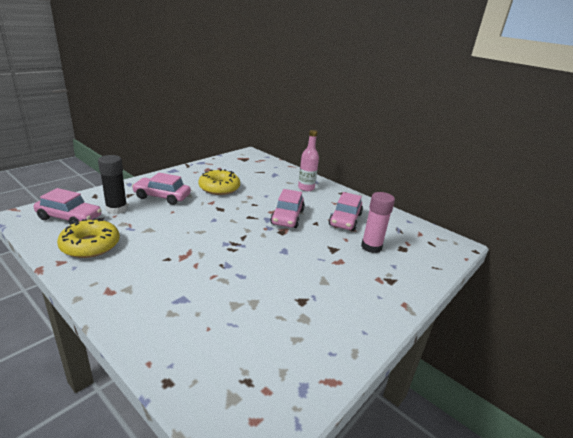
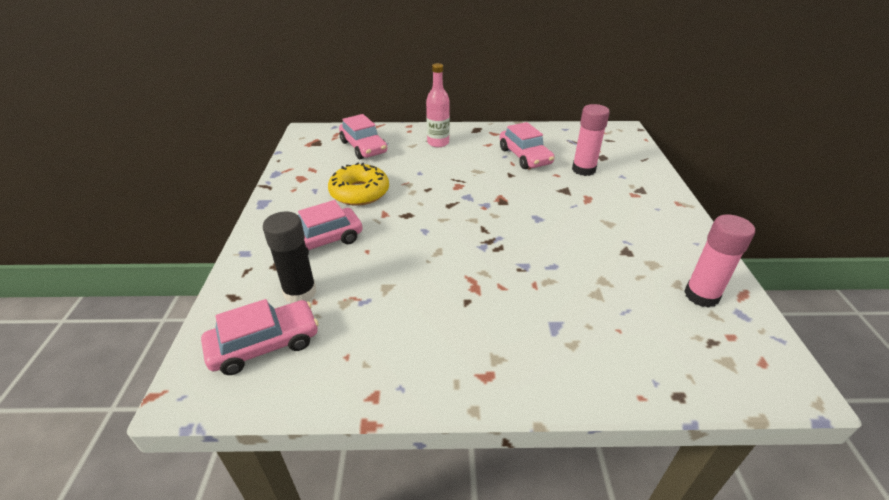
camera: 40 degrees left, 10 degrees up
yellow donut [57,218,120,258] -> none
pink car [270,189,305,228] -> pink car moved to [339,114,387,159]
none -> pink glue stick [684,214,755,308]

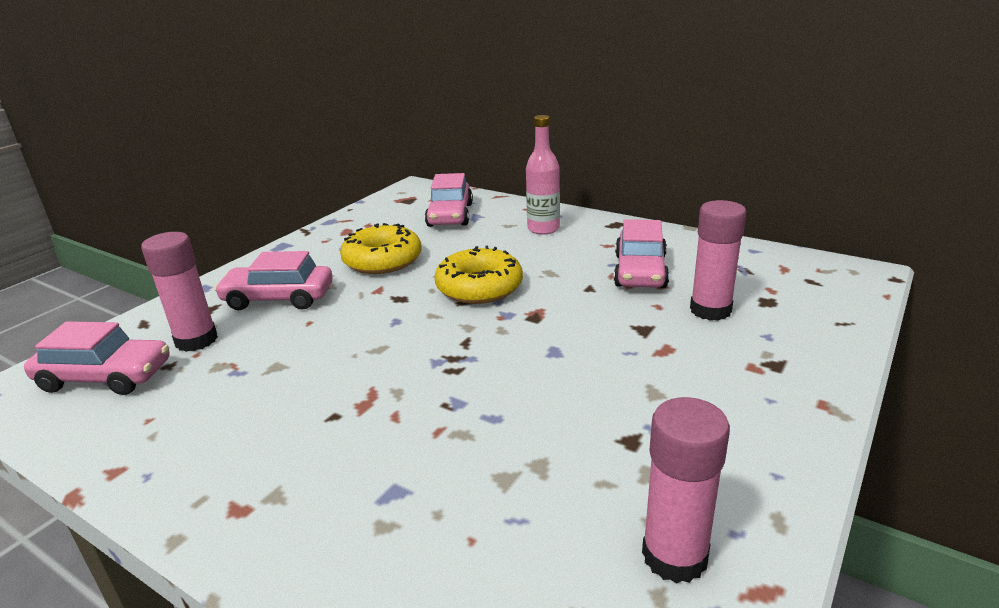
camera: 35 degrees right, 10 degrees down
black glue stick [263,212,316,303] -> pink glue stick [141,232,218,352]
none -> yellow donut [435,246,523,304]

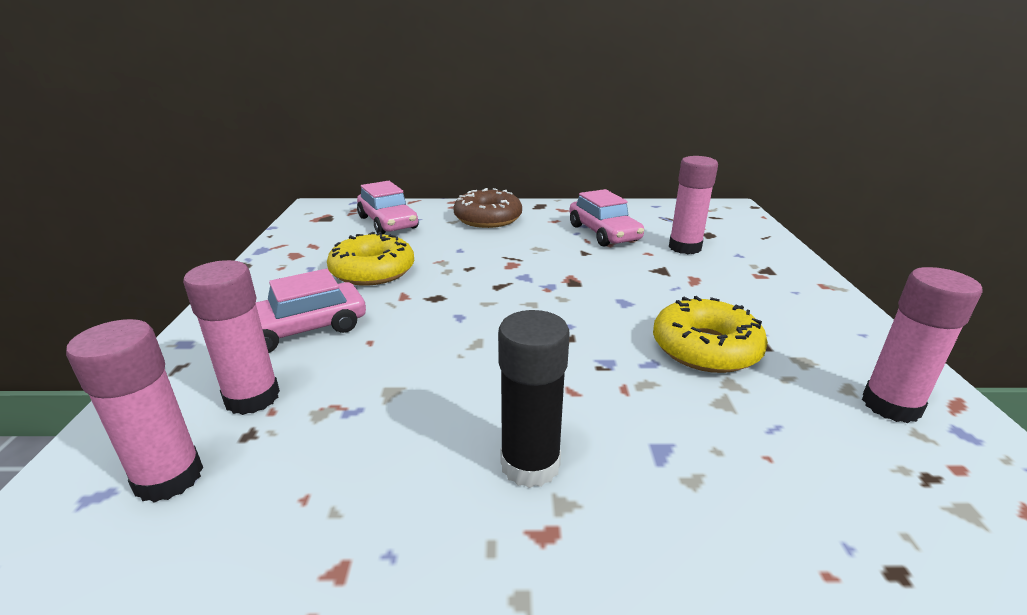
camera: 35 degrees left, 0 degrees up
pink car [24,321,170,395] -> pink glue stick [66,319,203,502]
yellow donut [435,246,523,304] -> yellow donut moved to [653,296,768,373]
pink bottle [526,115,560,235] -> brown donut [453,188,522,228]
none -> black glue stick [498,310,570,488]

